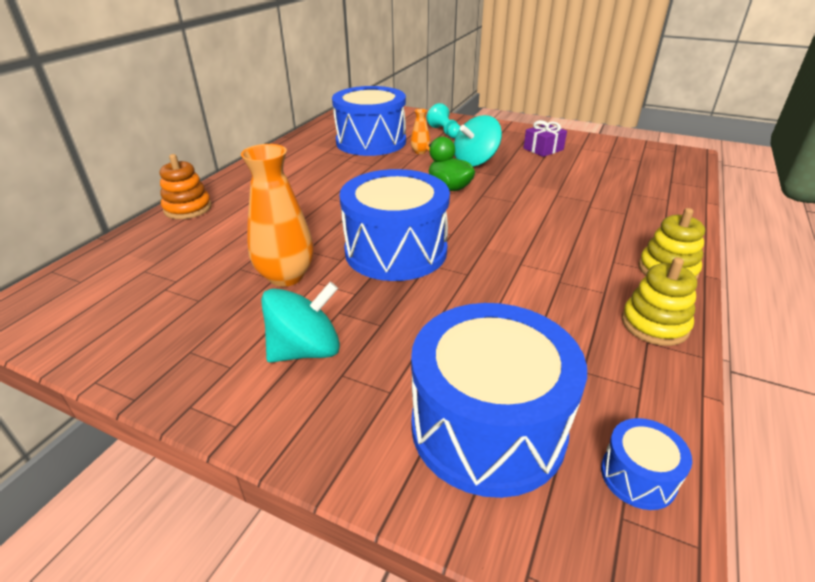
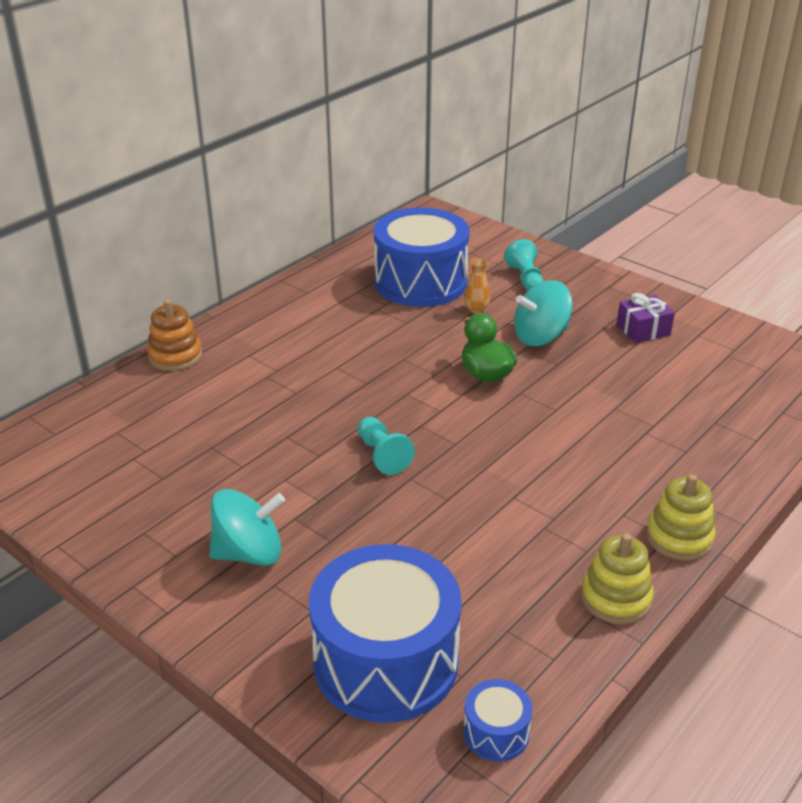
camera: 15 degrees right, 0 degrees up
orange vase [241,144,314,287] -> none
blue drum [339,169,450,281] -> turquoise pawn [358,417,415,475]

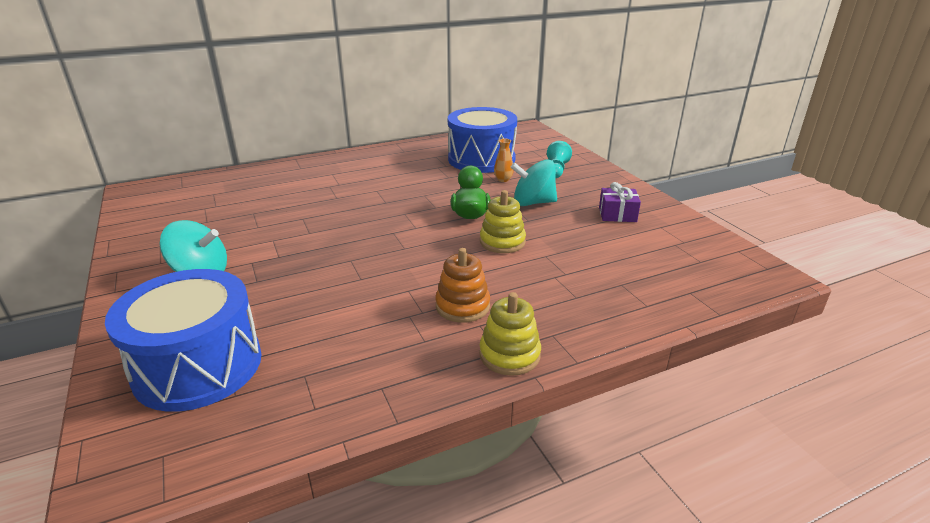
camera: 25 degrees right, 5 degrees down
orange stacking toy [147,299,202,371] -> orange stacking toy moved to [435,248,490,323]
turquoise pawn [358,417,415,475] -> none
blue drum [464,679,533,761] -> none
yellow stacking toy [581,533,654,624] -> yellow stacking toy moved to [480,190,526,253]

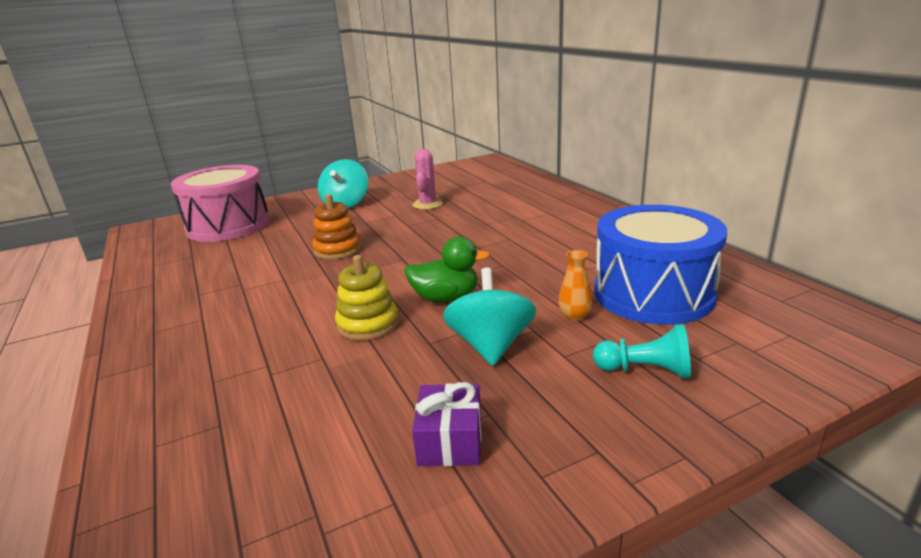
camera: 90 degrees right, 5 degrees down
blue drum [105,269,261,412] -> pink drum [171,165,270,242]
orange stacking toy [435,248,490,323] -> orange stacking toy moved to [312,194,362,260]
yellow stacking toy [479,292,541,376] -> none
none -> pink cactus [413,149,443,210]

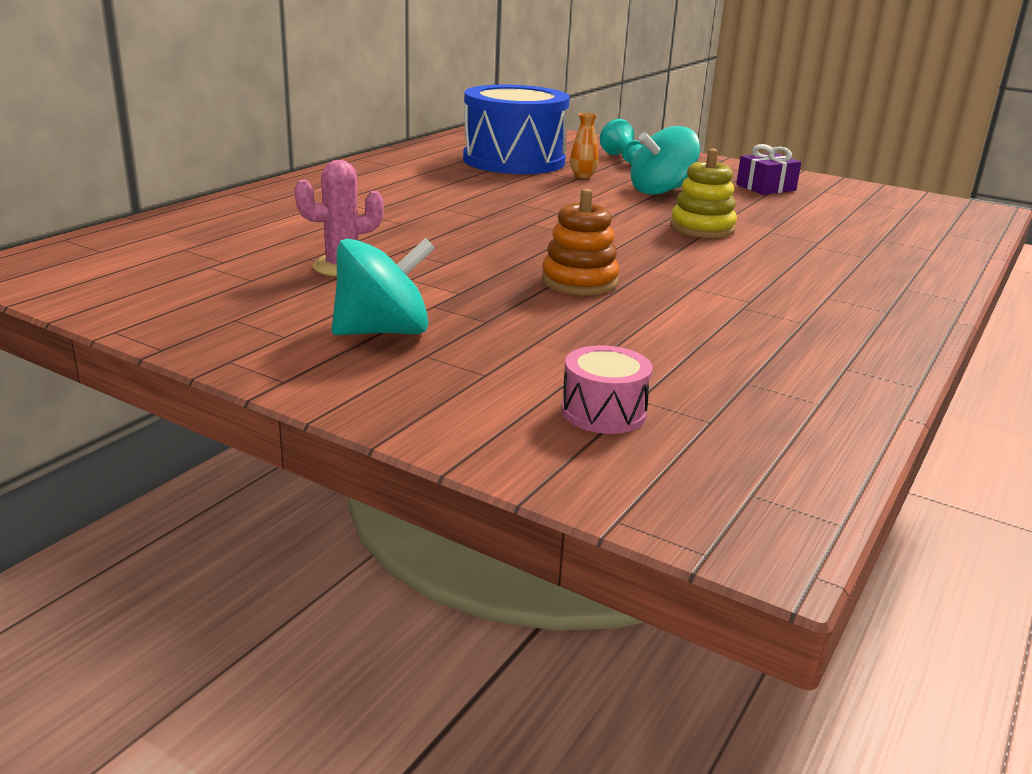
camera: 125 degrees left, 0 degrees up
pink drum [171,165,270,242] -> pink drum [561,345,653,434], size x0.43
green duck [404,237,490,303] -> none

